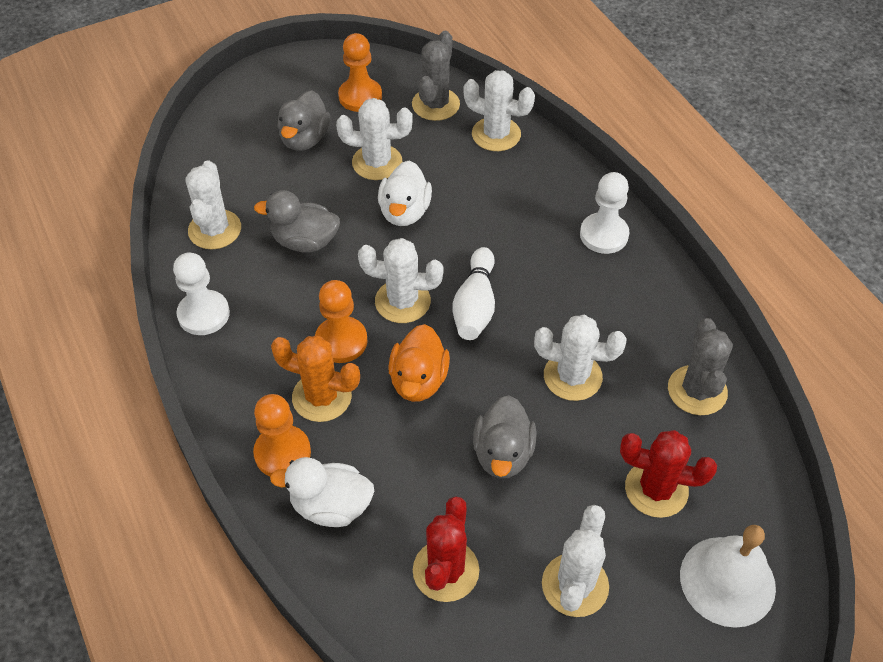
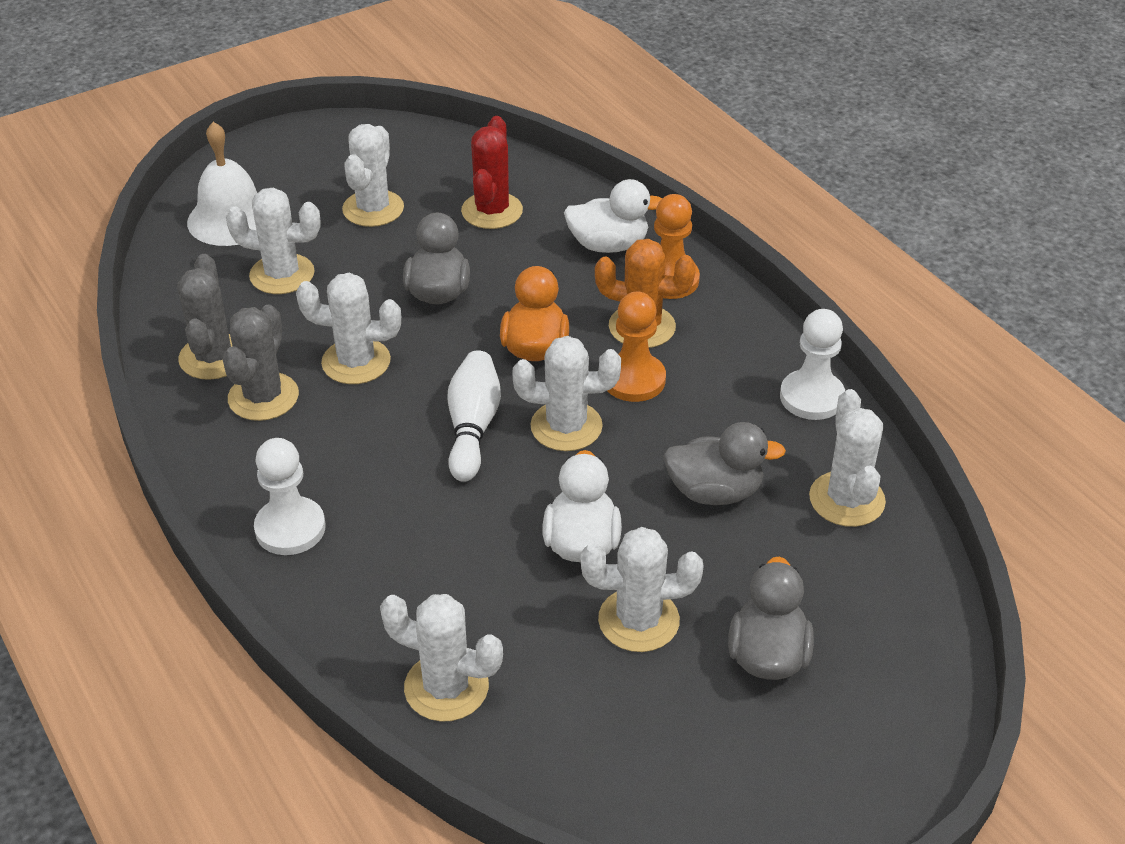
camera: 175 degrees right, 10 degrees down
orange pawn [338,33,382,112] -> none
grey cactus [412,31,460,121] -> grey cactus moved to [223,304,299,421]
red cactus [620,430,717,518] -> white cactus [226,188,321,294]

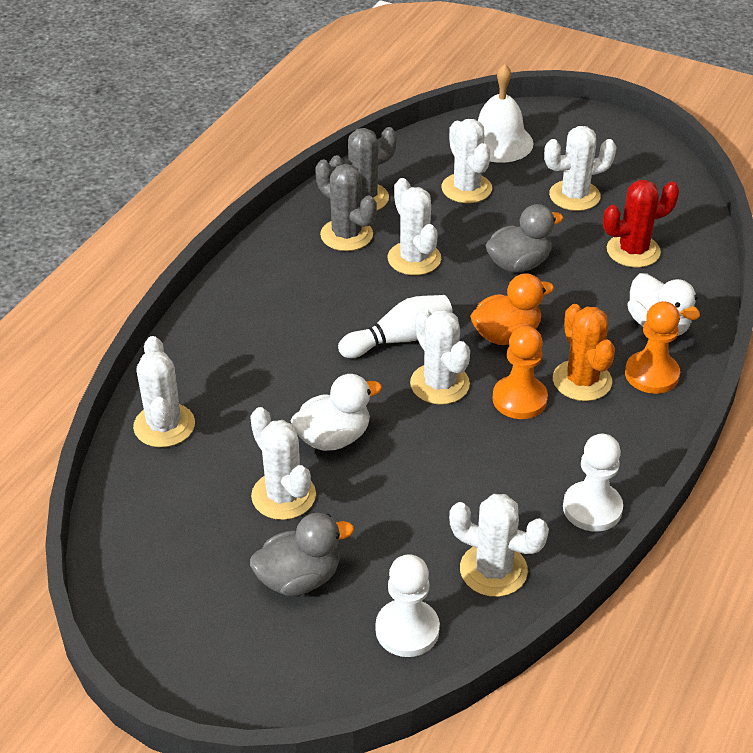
camera: 60 degrees right, 0 degrees up
grey cactus [223,304,299,421] -> grey cactus turned 60 degrees clockwise [315,160,377,251]
white pawn [254,438,326,555] -> white pawn moved to [375,554,440,657]
grey duck [663,422,786,505] -> none
white cactus [809,389,886,527] -> white cactus turned 60 degrees clockwise [449,494,549,597]

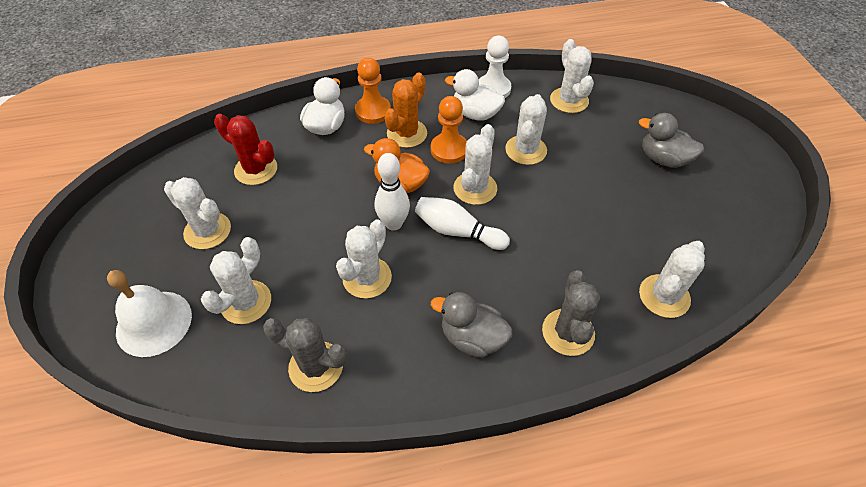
camera: 130 degrees left, 10 degrees up
white cactus [250,407,316,520] -> white cactus moved to [505,94,547,165]
white duck [290,374,382,451] -> white duck moved to [445,69,505,120]
grey cactus [315,160,377,251] -> grey cactus moved to [542,270,600,356]
white pawn [375,554,440,657] -> none
grey duck [485,204,563,273] -> grey duck moved to [431,292,512,358]
none -> white bowling pin [375,153,410,231]

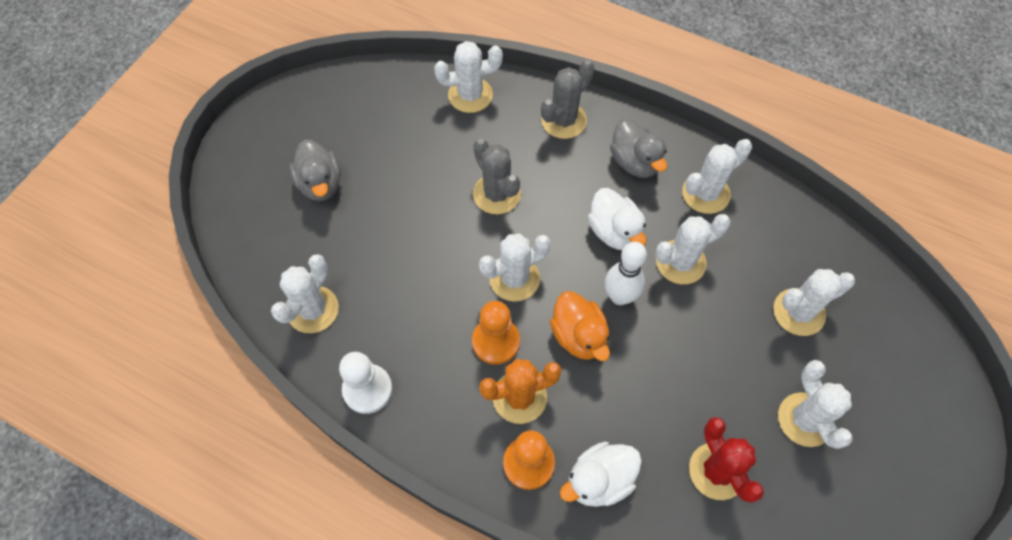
camera: 140 degrees left, 10 degrees up
white bell [107,270,192,357] -> none
grey cactus [263,318,348,392] -> grey cactus moved to [473,139,521,214]
white bowling pin [415,197,510,250] -> none
white duck [445,69,505,120] -> white duck moved to [588,188,647,250]
white cactus [505,94,547,165] -> white cactus moved to [682,139,752,214]

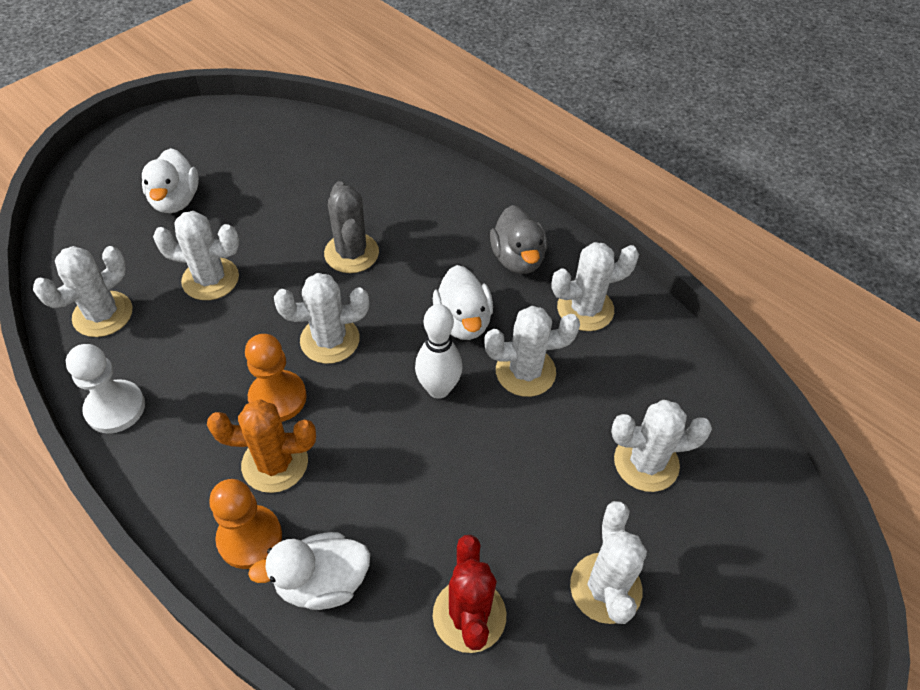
camera: 15 degrees right, 10 degrees down
grey duck [289,139,341,201] -> white duck [142,148,199,213]
white cactus [434,41,503,113] -> white cactus moved to [153,211,239,300]
grey cactus [541,60,594,139] -> none
orange duck [550,291,610,361] -> none

